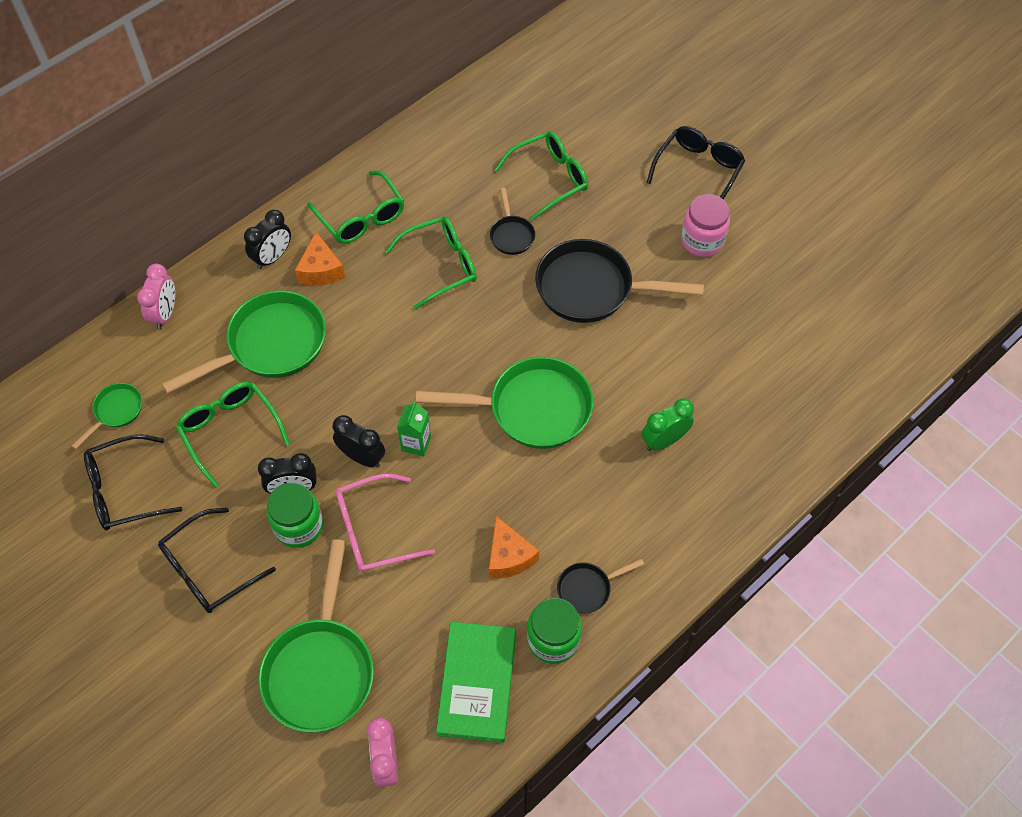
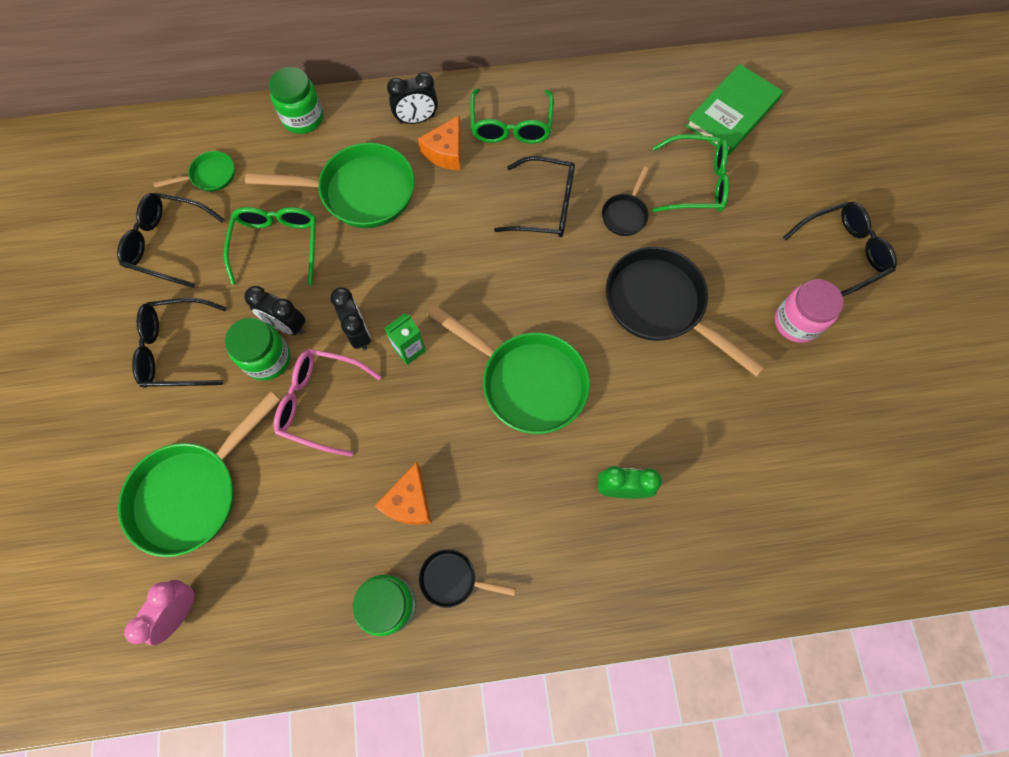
camera: 35 degrees right, 10 degrees up
pink clock [137,263,175,329] -> green jar [269,67,323,134]
green glasses [385,216,477,310] -> black glasses [494,156,575,237]
green book [436,622,516,743] -> green book moved to [685,64,783,155]

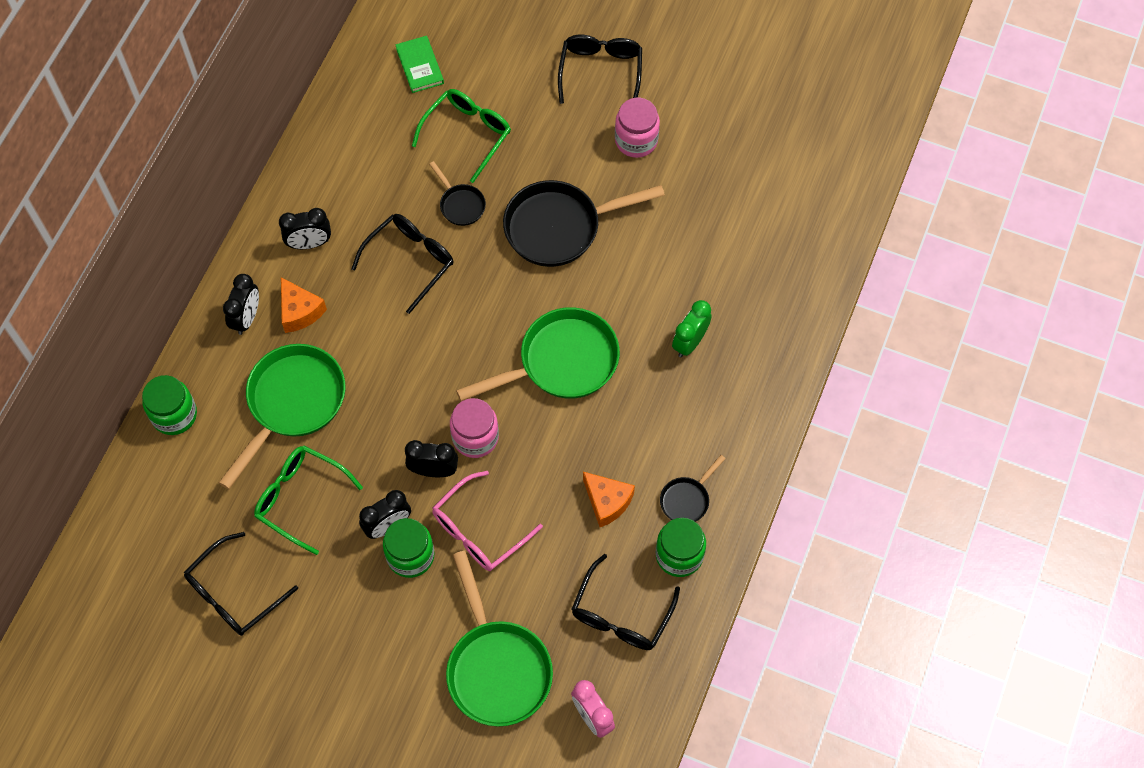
camera: 60 degrees left, 5 degrees down
black glasses [132,298,227,388] -> black glasses moved to [571,554,680,650]
green pan [153,151,235,192] -> none
green carton [384,313,426,365] -> pink jar [450,398,499,458]
green glasses [470,88,554,144] -> black clock [279,208,331,249]
green book [685,64,783,155] -> green book [396,36,444,93], size x0.62

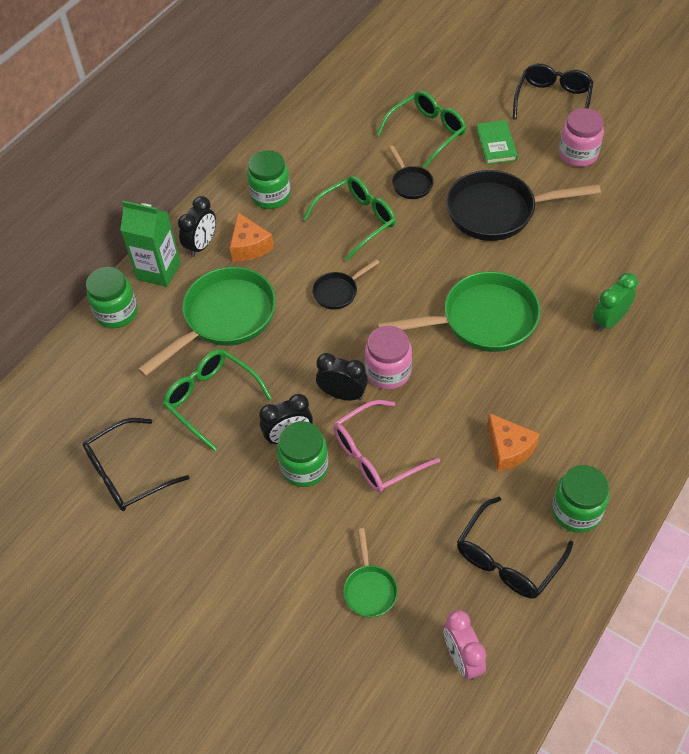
camera: 15 degrees right, 10 degrees down
black clock [279,208,331,249] -> green jar [247,150,291,209]
black glasses [351,214,454,314] -> green glasses [303,176,396,261]
green book [396,36,444,93] -> green book moved to [476,120,518,164]
green pan [446,551,553,727] -> green pan [343,528,398,618], size x0.48
black pan [660,455,726,522] -> black pan moved to [312,259,380,310]
none -> green carton [120,201,181,287]

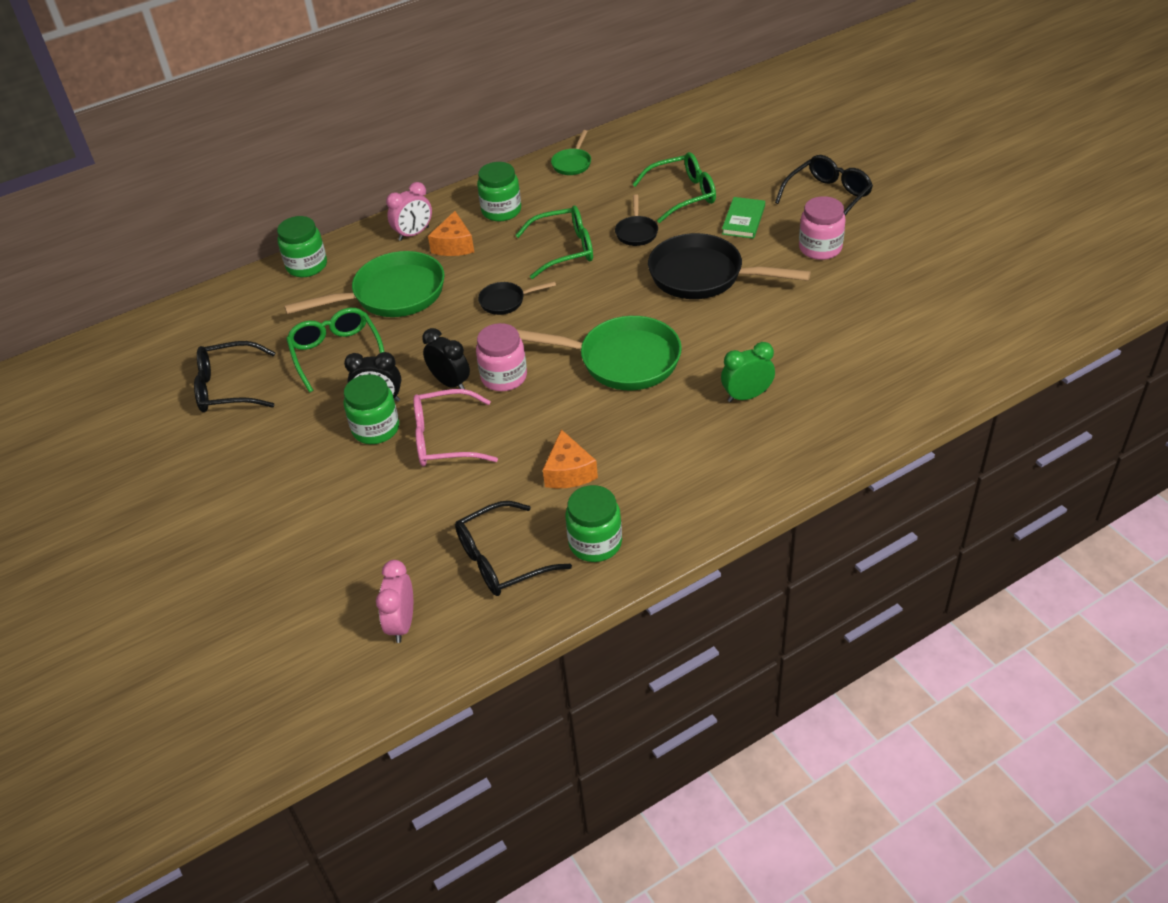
camera: 25 degrees right, 10 degrees down
green carton [120,201,181,287] -> none
black clock [178,196,216,257] -> pink clock [386,182,432,241]
green pan [343,528,398,618] -> green pan moved to [551,130,591,175]

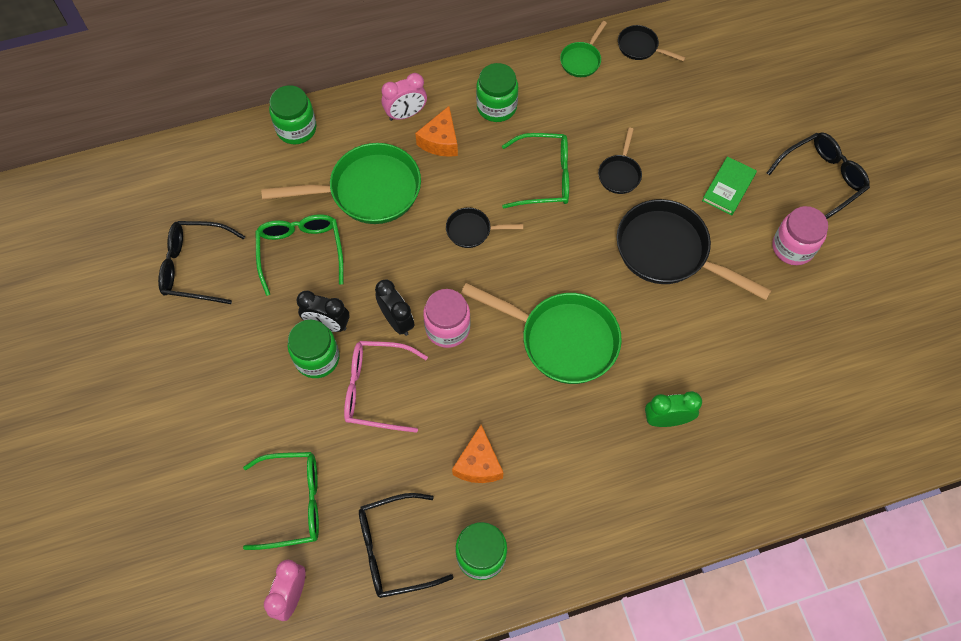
camera: 10 degrees right, 20 degrees up
green glasses [632,152,716,223] -> green glasses moved to [243,452,319,550]
none -> black pan [618,25,686,62]

